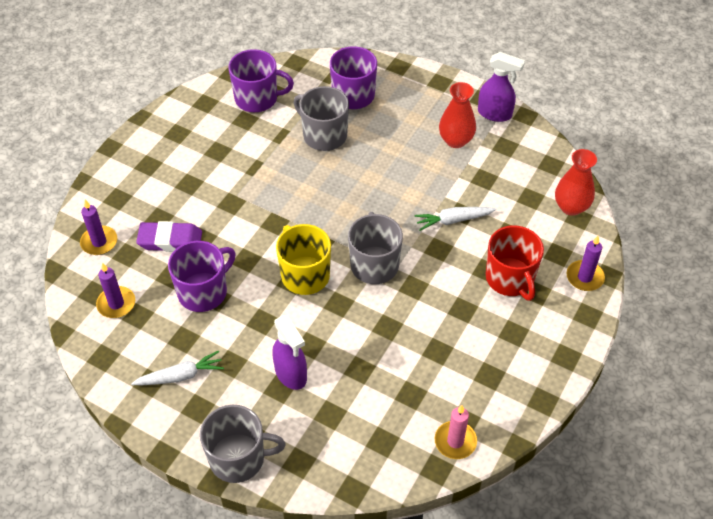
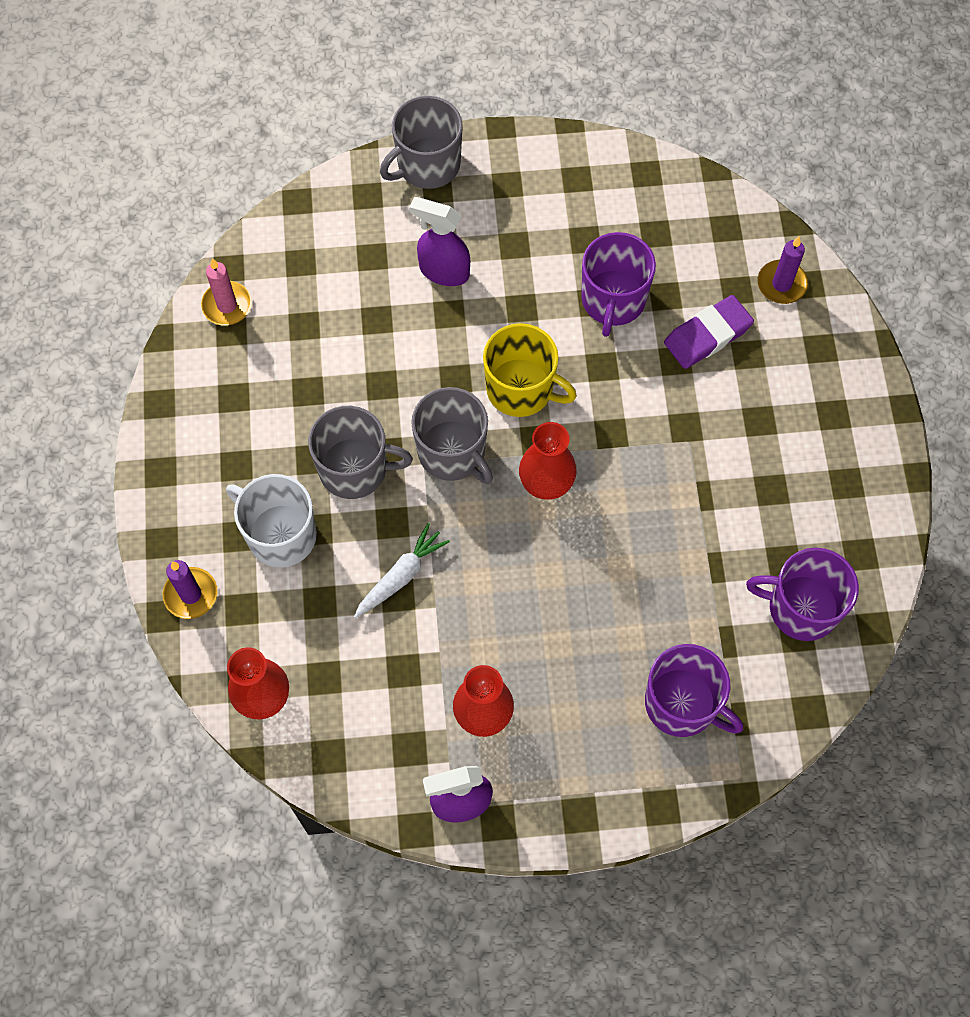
camera: 145 degrees right, 15 degrees up
purple candle [96,263,135,318] -> none
white carrot [131,351,224,385] -> none
purple mug [229,49,294,112] -> purple mug turned 45 degrees clockwise [746,548,859,641]
grey mug [294,86,349,151] -> grey mug moved to [308,406,413,499]
red mug [486,225,544,301] -> white mug [226,474,317,568]
none -> red vase [519,422,577,500]

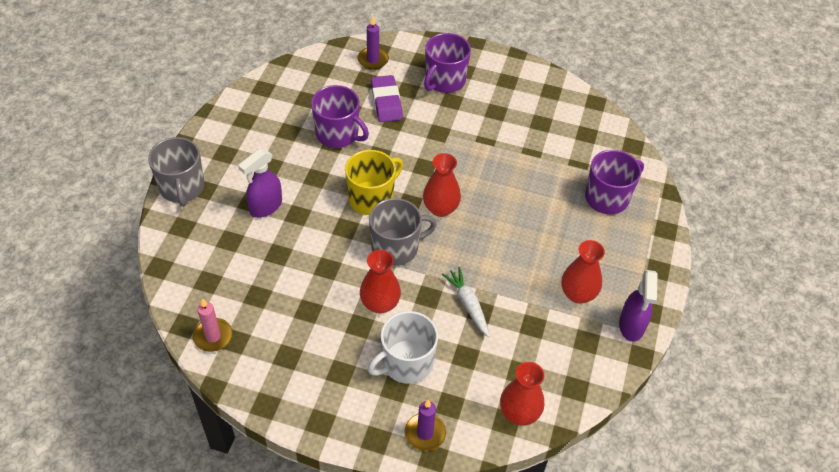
camera: 70 degrees left, 15 degrees down
grey mug [308,406,413,499] -> red vase [360,250,401,314]
purple mug [746,548,859,641] -> purple mug moved to [424,33,471,93]

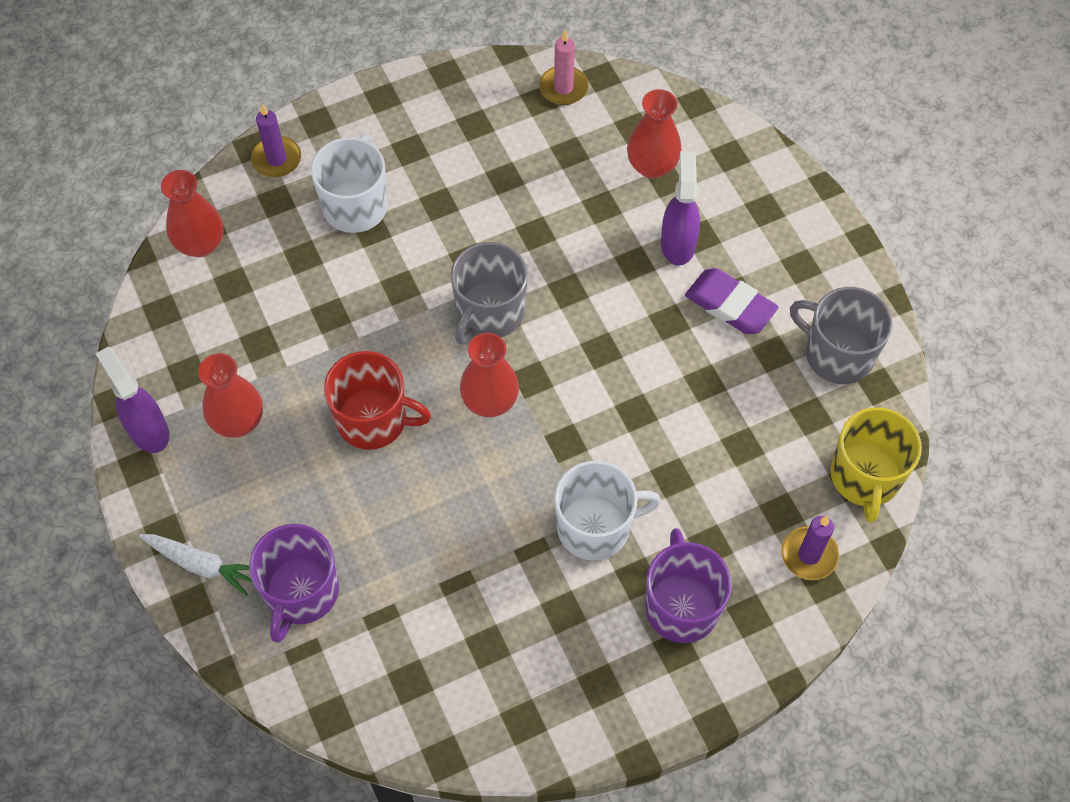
camera: 140 degrees right, 10 degrees up
grey mug [148,137,204,207] -> grey mug moved to [790,287,893,384]
purple mug [311,85,369,148] -> none
yellow mug [345,150,403,215] -> yellow mug moved to [830,407,922,523]
red vase [360,250,401,314] -> red vase moved to [627,89,682,179]
purple eraser [371,75,403,122] -> purple eraser moved to [685,268,779,334]
white carrot [442,267,490,337] -> white carrot moved to [139,534,253,596]
none -> red mug [324,351,431,450]
none -> white mug [554,461,661,561]

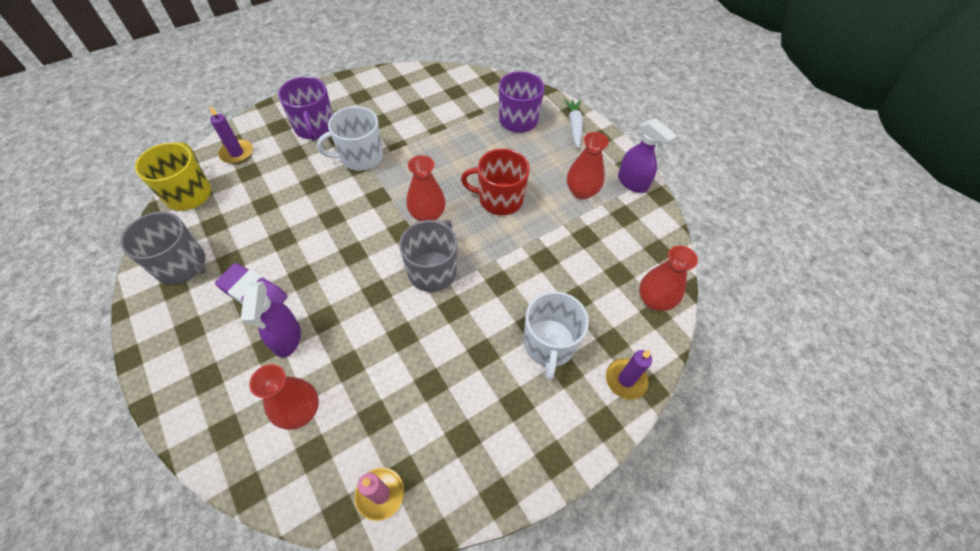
camera: 170 degrees right, 5 degrees down
white carrot [139,534,253,596] -> white carrot turned 75 degrees clockwise [564,99,583,148]

